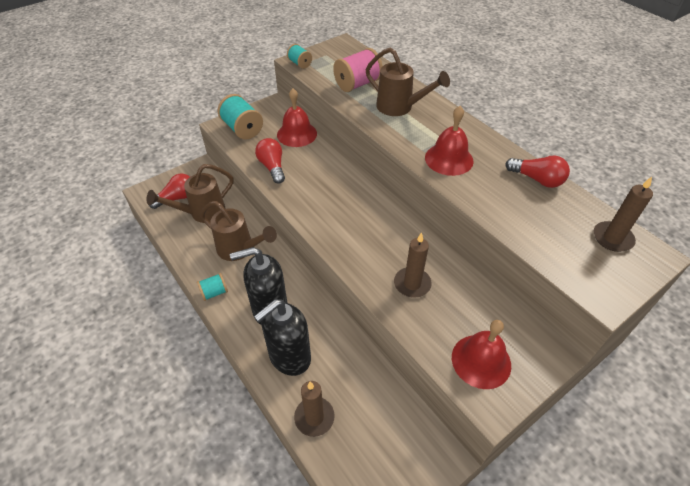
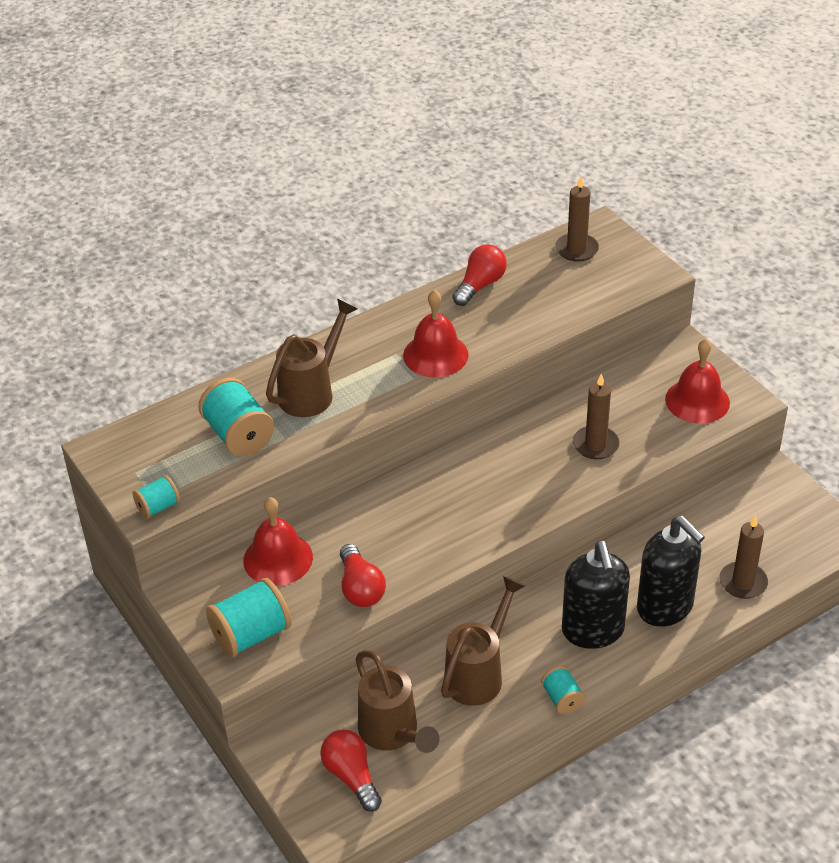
camera: 85 degrees left, 5 degrees down
red light bulb [255,138,285,184] -> red light bulb turned 90 degrees counterclockwise [340,544,386,607]
pink spool [333,48,382,92] -> turquoise spool [198,378,274,456]

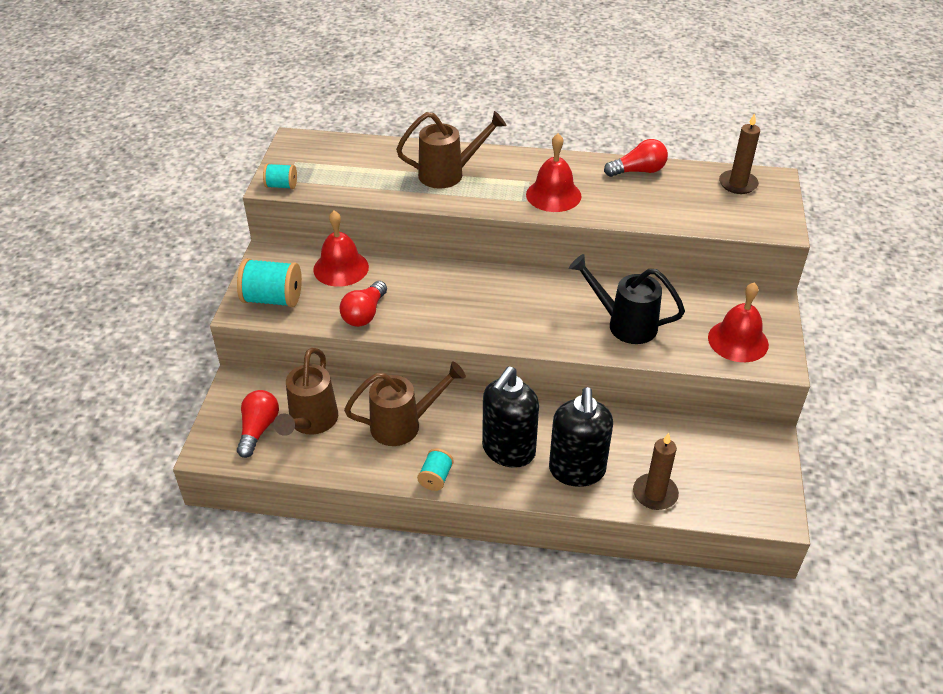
camera: 40 degrees right, 0 degrees up
turquoise spool [198,378,274,456] -> none
brown candle [573,374,620,459] -> black watering can [569,254,685,344]

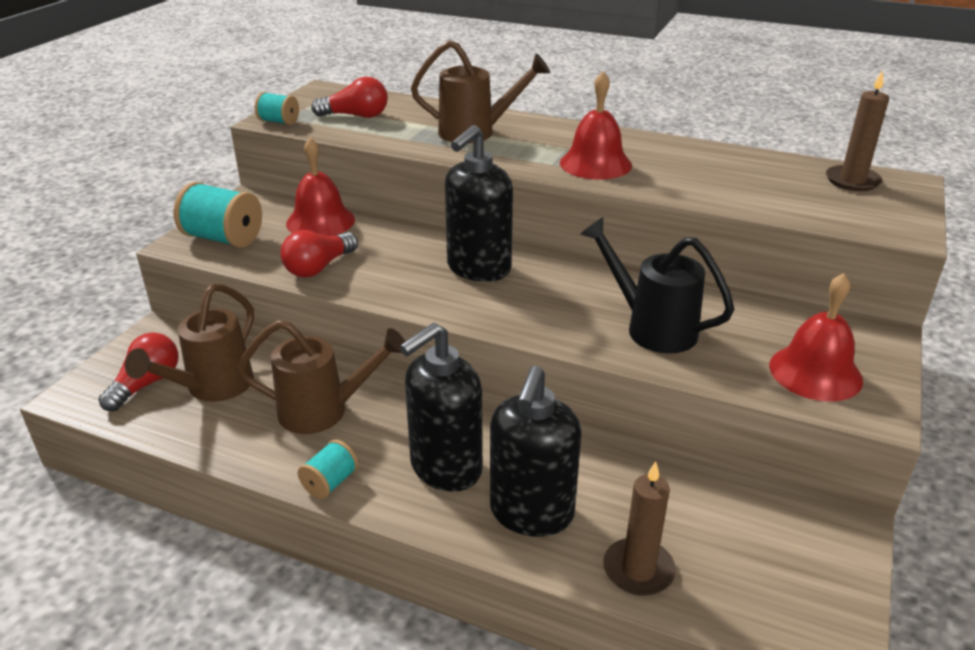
camera: 15 degrees right, 10 degrees down
red light bulb [604,139,668,177] -> red light bulb moved to [311,77,388,118]
none -> black soap dispenser [445,125,513,282]

